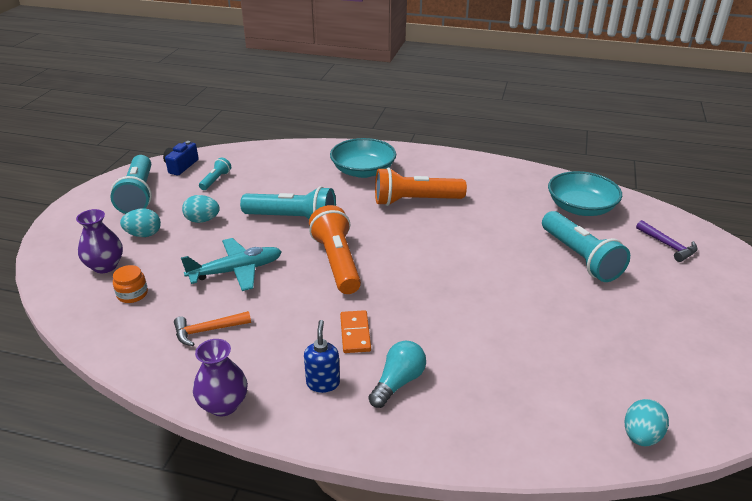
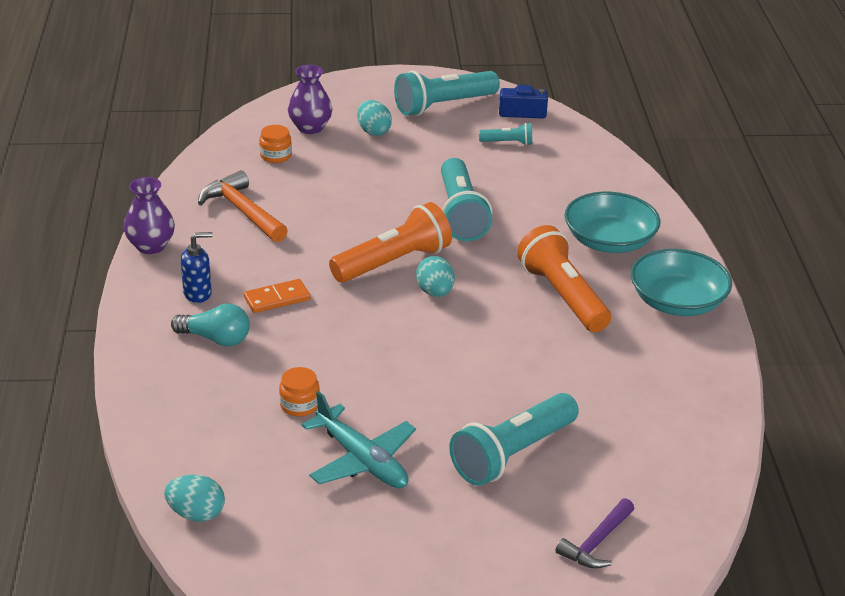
camera: 70 degrees right, 0 degrees up
orange hammer [174,311,251,346] -> orange hammer [198,170,288,243], size x1.50
turquoise plane [181,238,282,291] -> turquoise plane moved to [302,391,416,488]
turquoise egg [182,195,220,223] -> turquoise egg moved to [416,256,455,297]
turquoise bowl [548,171,622,216] -> turquoise bowl moved to [631,249,732,316]
none -> orange jar [279,367,320,417]

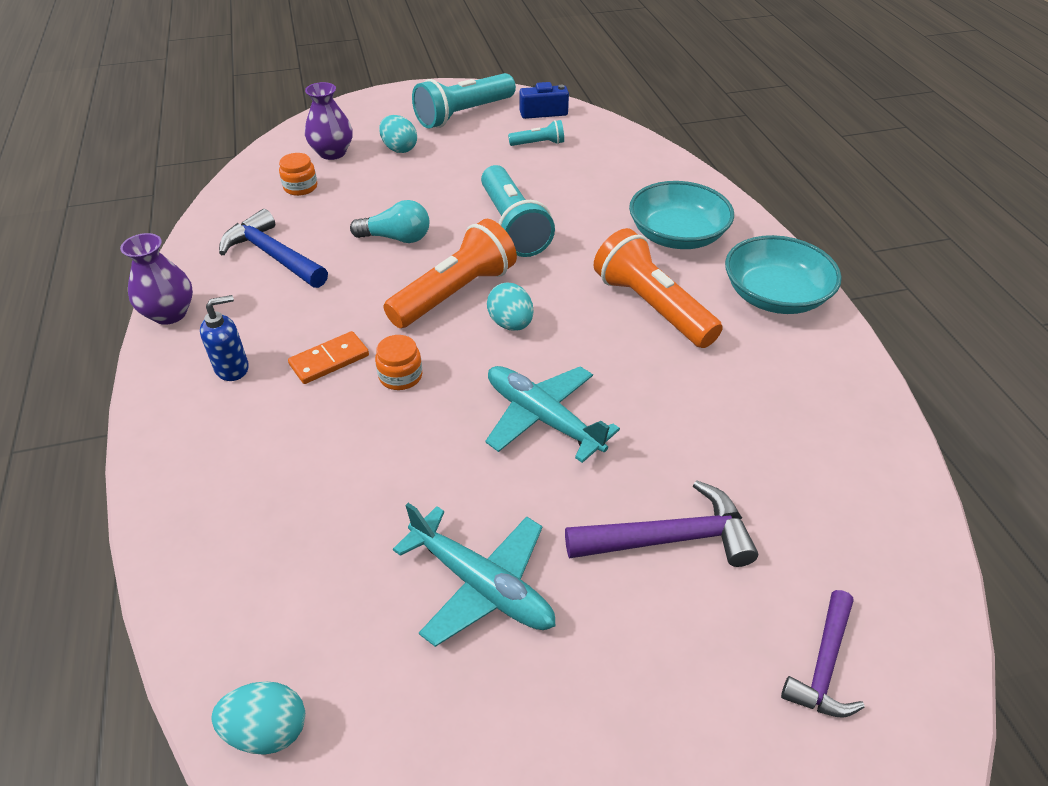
camera: 10 degrees left, 10 degrees up
turquoise light bulb [171,304,250,346] -> turquoise light bulb moved to [350,200,430,243]
orange hammer [198,170,288,243] -> blue hammer [219,209,328,288]
orange jar [279,367,320,417] -> orange jar moved to [375,335,422,390]
turquoise flashlight [449,393,579,486] -> purple hammer [565,480,758,567]
none -> turquoise plane [485,366,620,463]

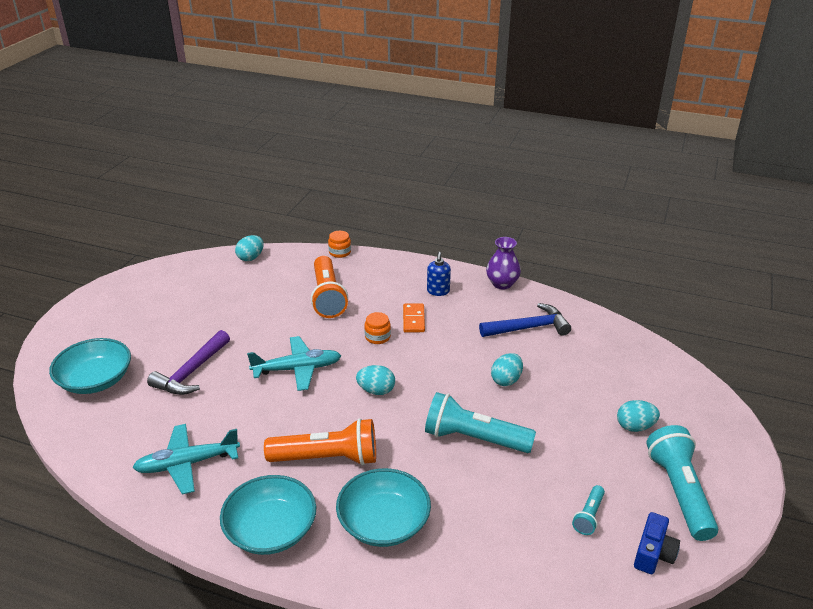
camera: 125 degrees right, 10 degrees down
orange jar [279,153,317,196] -> orange jar moved to [328,231,351,258]
purple vase [305,82,353,160] -> none
turquoise light bulb [350,200,430,243] -> turquoise egg [491,353,523,386]
orange flashlight [383,219,517,328] -> orange flashlight moved to [311,256,348,318]
turquoise plane [393,503,556,647] -> turquoise plane moved to [132,424,240,494]
purple hammer [781,590,865,718] -> turquoise bowl [49,338,131,394]

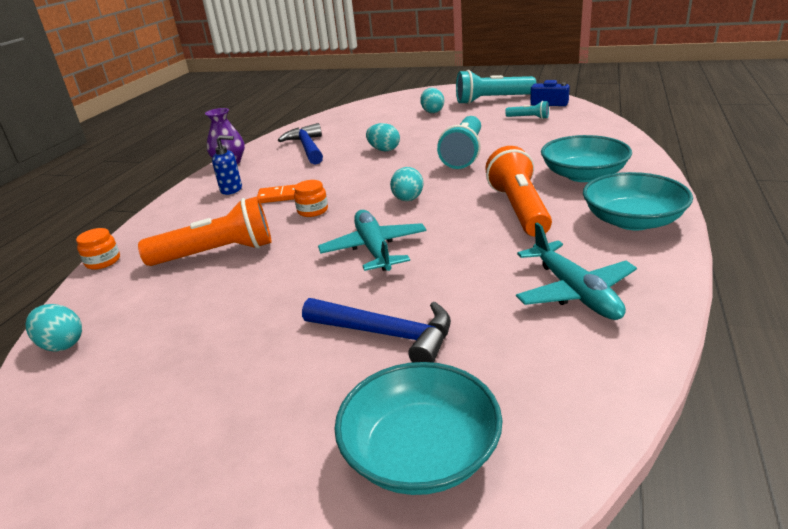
camera: 90 degrees left, 5 degrees down
purple hammer [147,330,230,395] -> blue hammer [302,298,451,363]

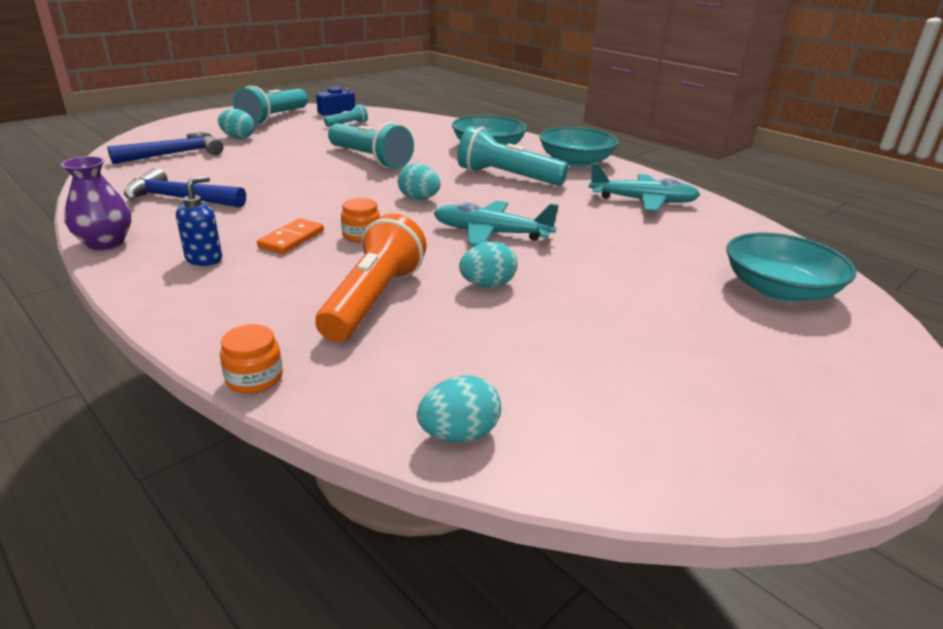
camera: 65 degrees left, 0 degrees up
blue hammer [302,298,451,363] -> blue hammer moved to [107,133,223,164]
turquoise egg [366,123,400,151] -> turquoise egg moved to [459,242,518,288]
orange flashlight [485,146,552,237] -> turquoise flashlight [457,126,569,186]

